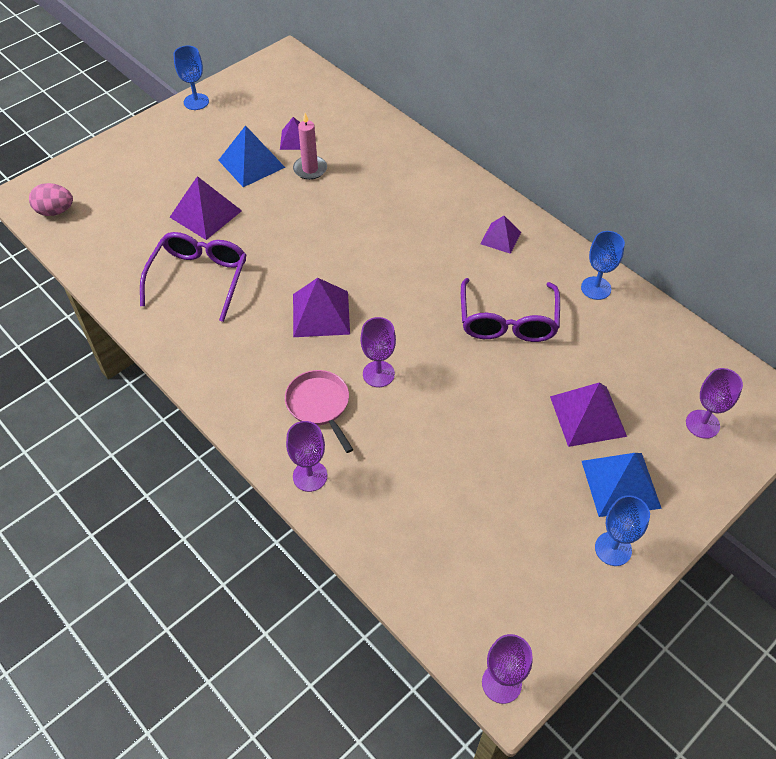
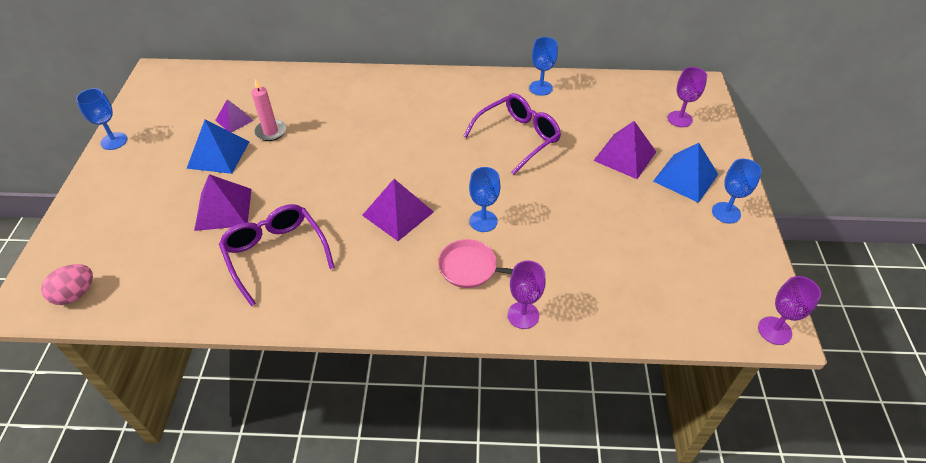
camera: 45 degrees left, 5 degrees down
purple goblet [361,317,396,387] -> blue goblet [469,167,500,232]
purple glasses [461,278,560,342] -> purple glasses turned 90 degrees counterclockwise [463,93,561,175]
purple pyramid [480,216,521,254] -> none

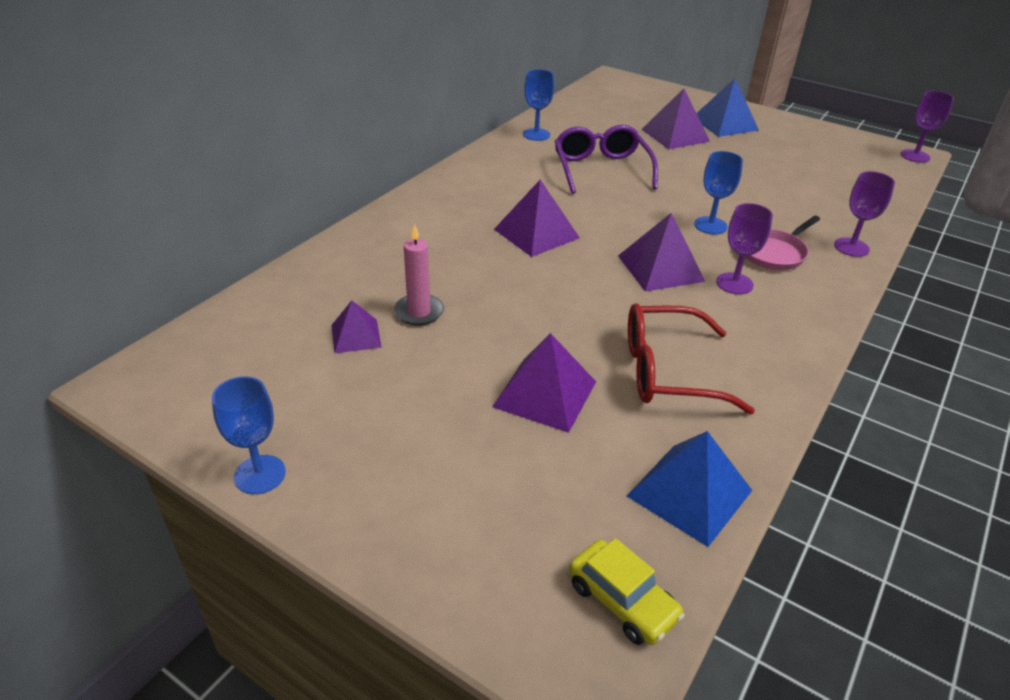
camera: 60 degrees left, 10 degrees down
pink egg [41,264,93,305] -> yellow car [569,538,685,645]
blue pyramid [186,120,249,174] -> blue pyramid moved to [627,431,752,547]
purple glasses [219,204,335,306] -> red glasses [628,303,755,414]
purple goblet [668,67,707,127] -> purple goblet moved to [716,203,773,294]
blue goblet [712,159,762,224] -> none
none -> purple pyramid [494,180,580,257]

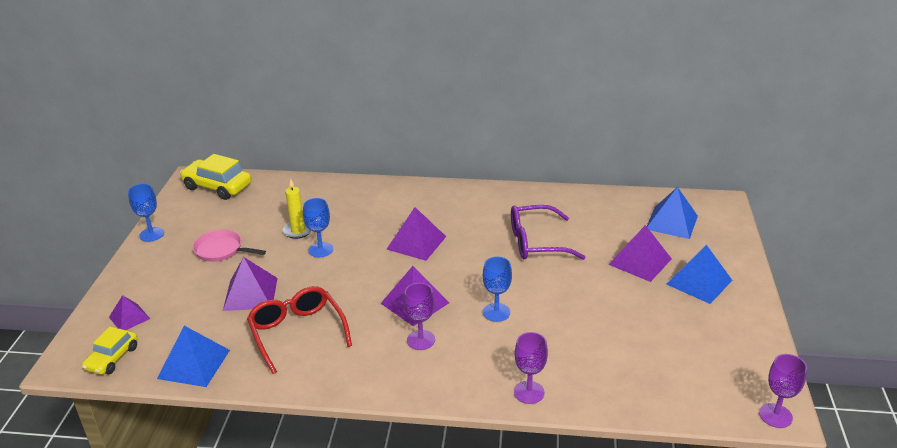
camera: 65 degrees right, 5 degrees down
purple pyramid [332,300,382,353] -> purple pyramid moved to [109,295,150,330]
pink candle [394,224,444,326] -> yellow candle [283,179,311,239]
blue goblet [523,69,554,141] -> blue goblet moved to [303,198,333,257]
purple glasses [554,125,658,194] -> purple glasses turned 150 degrees counterclockwise [511,205,586,260]
pink pan [745,216,820,270] -> pink pan moved to [193,230,266,262]
none -> yellow car [180,154,251,200]
none -> blue pyramid [647,187,698,239]

